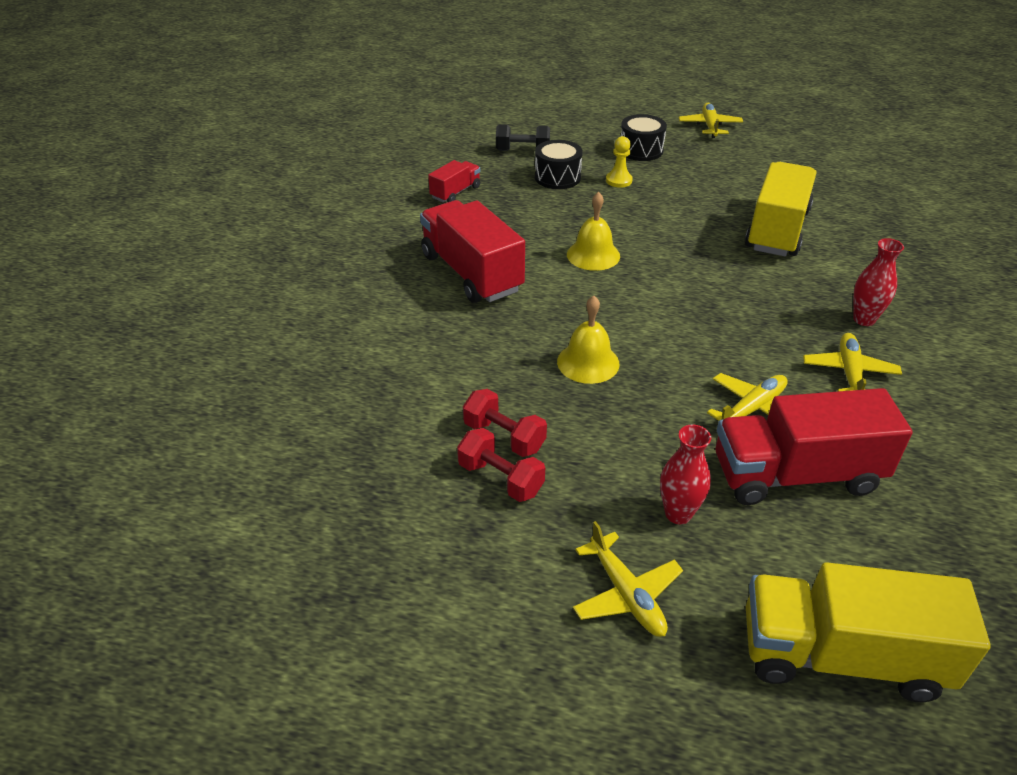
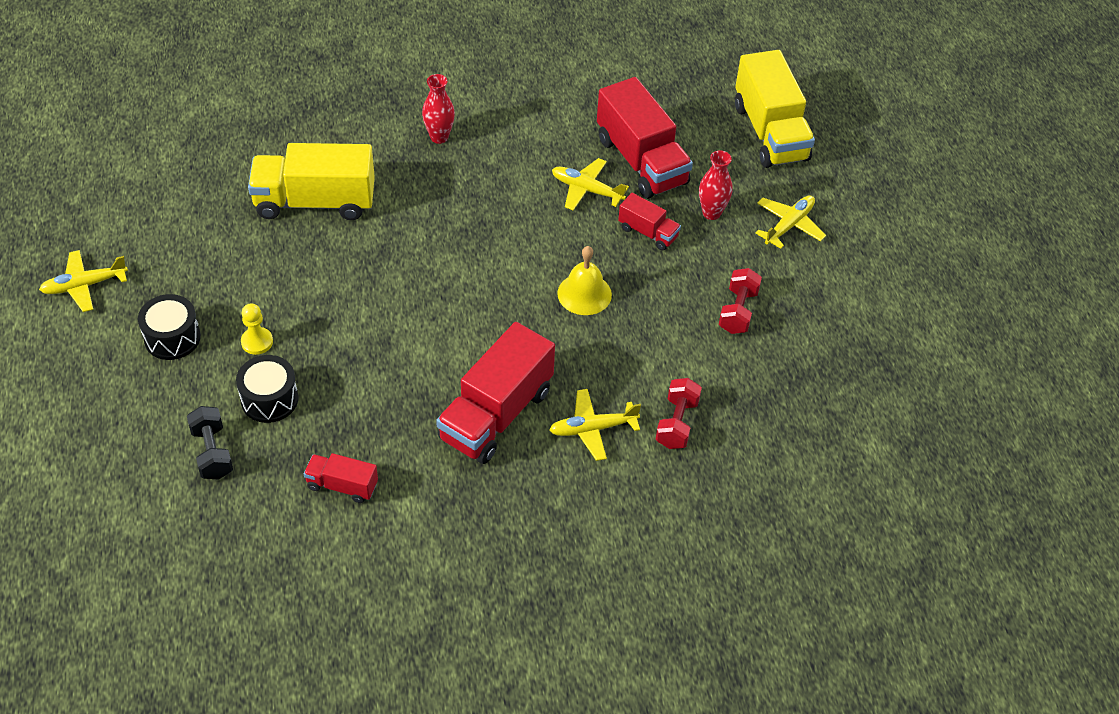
camera: 115 degrees left, 10 degrees up
red dumbbell [463,389,547,457] -> red dumbbell moved to [656,378,702,449]
yellow bell [567,192,620,271] -> none
yellow plane [803,333,902,391] -> yellow plane moved to [549,389,641,461]
none -> red truck [618,193,681,250]

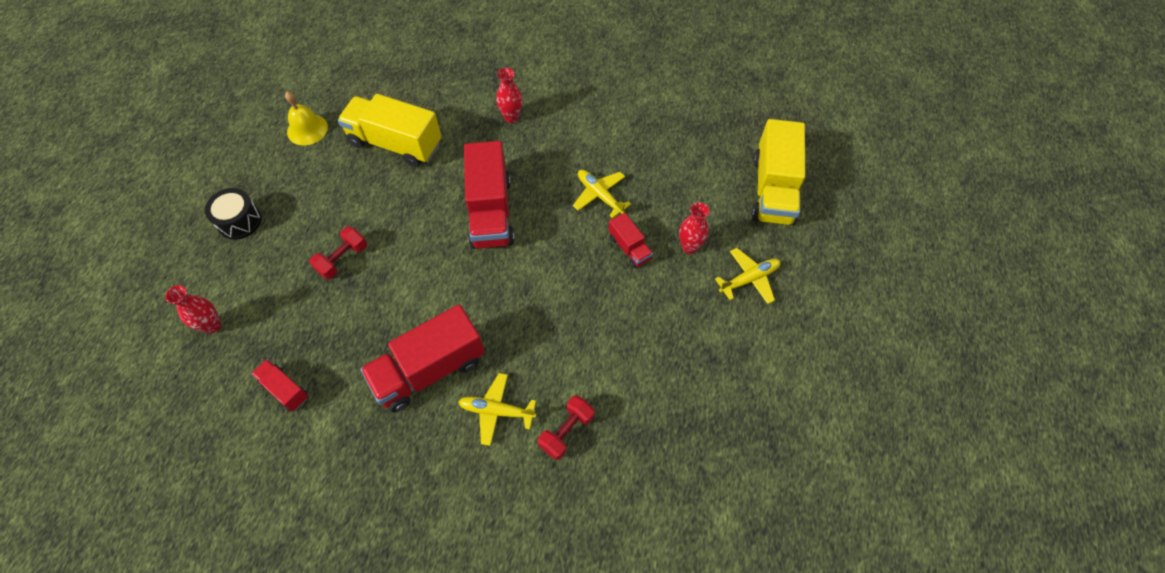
camera: 25 degrees right, 10 degrees up
yellow plane [39,250,128,312] -> none
black dumbbell [187,406,233,480] -> red vase [165,285,221,334]
black drum [236,355,299,423] -> none
yellow pawn [241,303,273,355] -> none
yellow bell [557,246,612,315] -> yellow bell moved to [285,91,328,146]
red truck [597,77,693,199] -> red truck moved to [464,141,515,249]
red dumbbell [719,268,762,334] -> red dumbbell moved to [309,226,367,280]

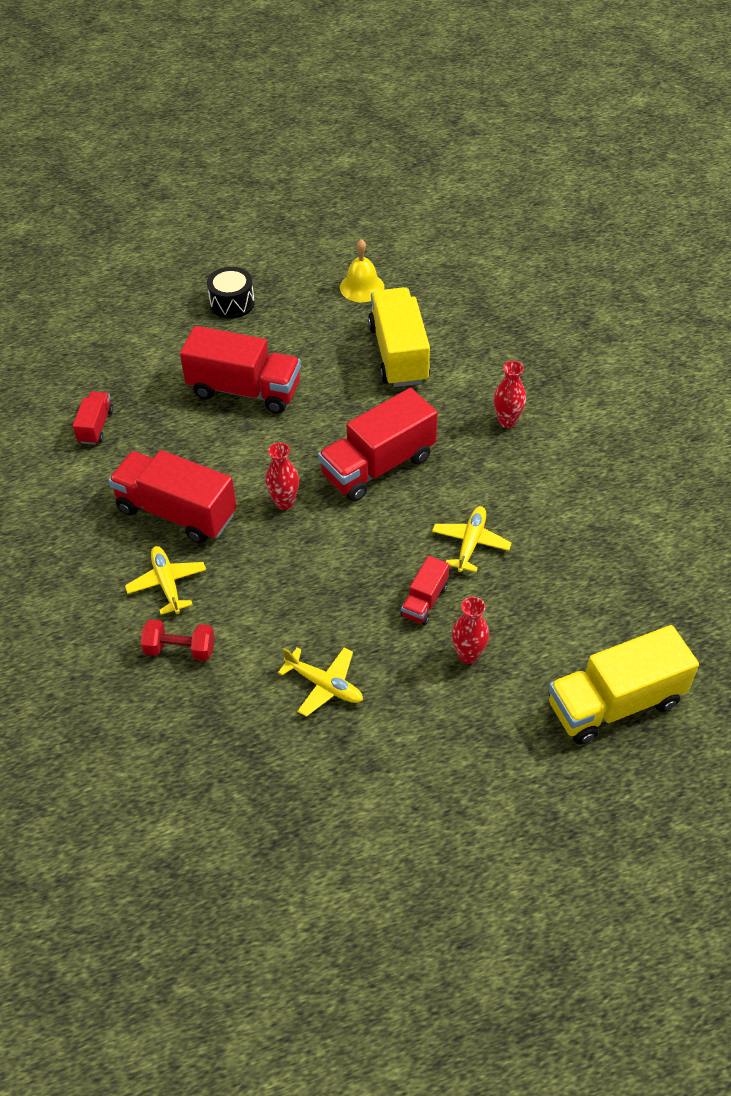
camera: 60 degrees right, 10 degrees down
red vase [165,285,221,334] -> red vase moved to [265,442,299,510]
red dumbbell [309,226,367,280] -> red truck [180,326,301,414]
yellow plane [715,248,780,304] -> yellow plane moved to [278,647,363,717]

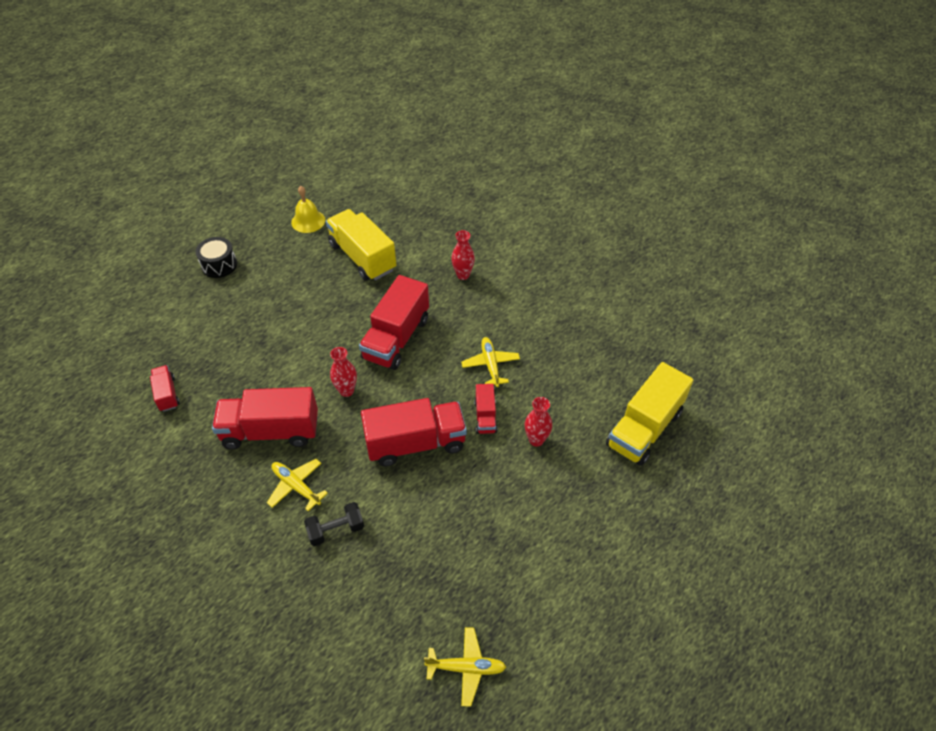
camera: 30 degrees left, 0 degrees up
red dumbbell [140,619,215,661] -> black dumbbell [304,502,364,546]
red truck [180,326,301,414] -> red truck moved to [361,398,467,467]
yellow plane [278,647,363,717] -> yellow plane moved to [424,627,506,707]

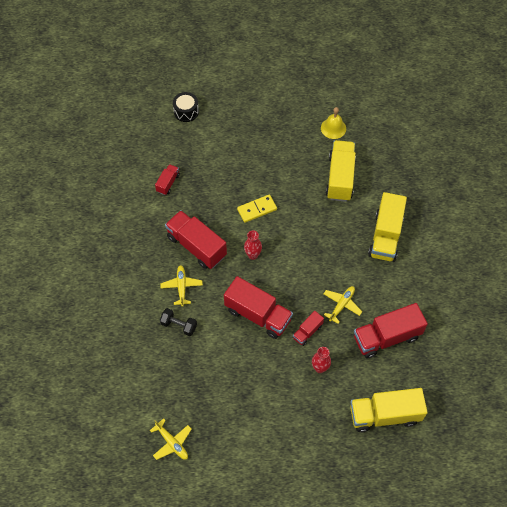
camera: 45 degrees right, 10 degrees up
black drum [196,237,237,278] -> black drum moved to [173,92,199,122]
red truck [359,275,429,370] -> red truck moved to [354,303,428,358]
red vase [451,230,475,280] -> yellow truck [368,192,407,262]
none -> yellow domino [237,195,277,223]

